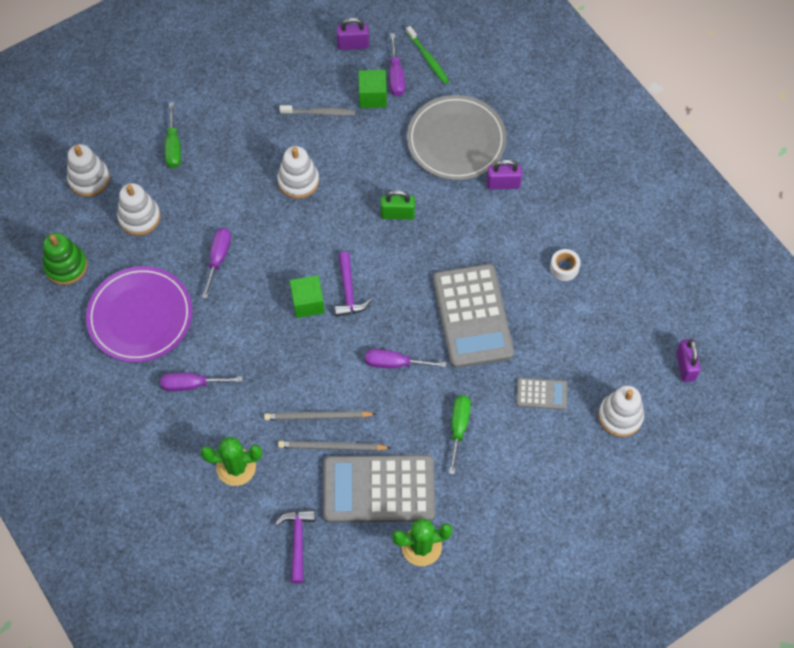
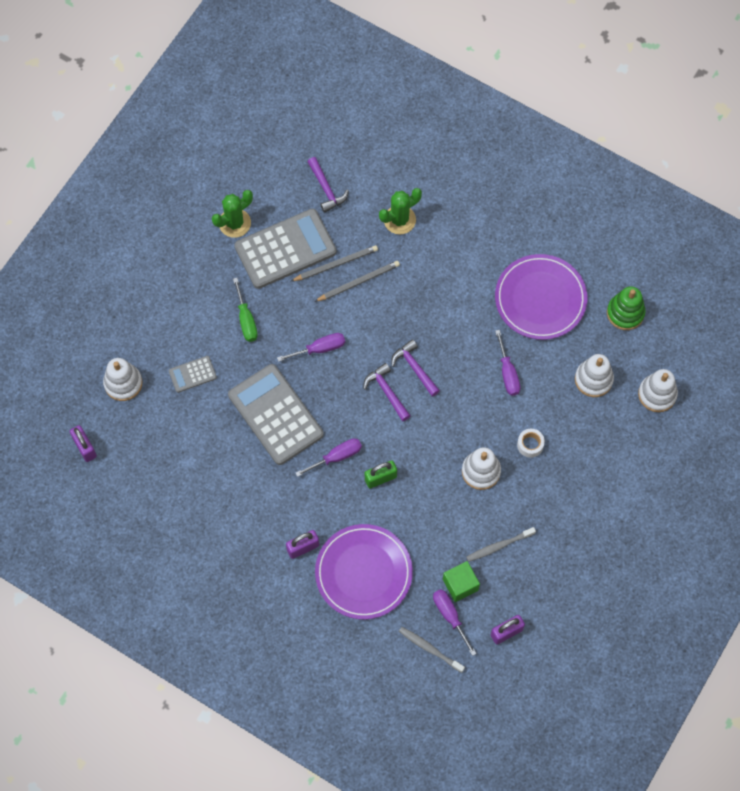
camera: 155 degrees right, 5 degrees up
purple screwdriver [160,373,243,391] -> purple screwdriver moved to [296,438,362,477]
green screwdriver [165,102,181,168] -> none
green cube [290,275,325,318] -> purple hammer [391,339,440,397]
green toothbrush [406,26,449,84] -> grey toothbrush [399,627,465,673]
grey plate [407,95,507,180] -> purple plate [315,524,413,620]
white tape [550,249,581,281] -> white tape moved to [517,429,545,458]

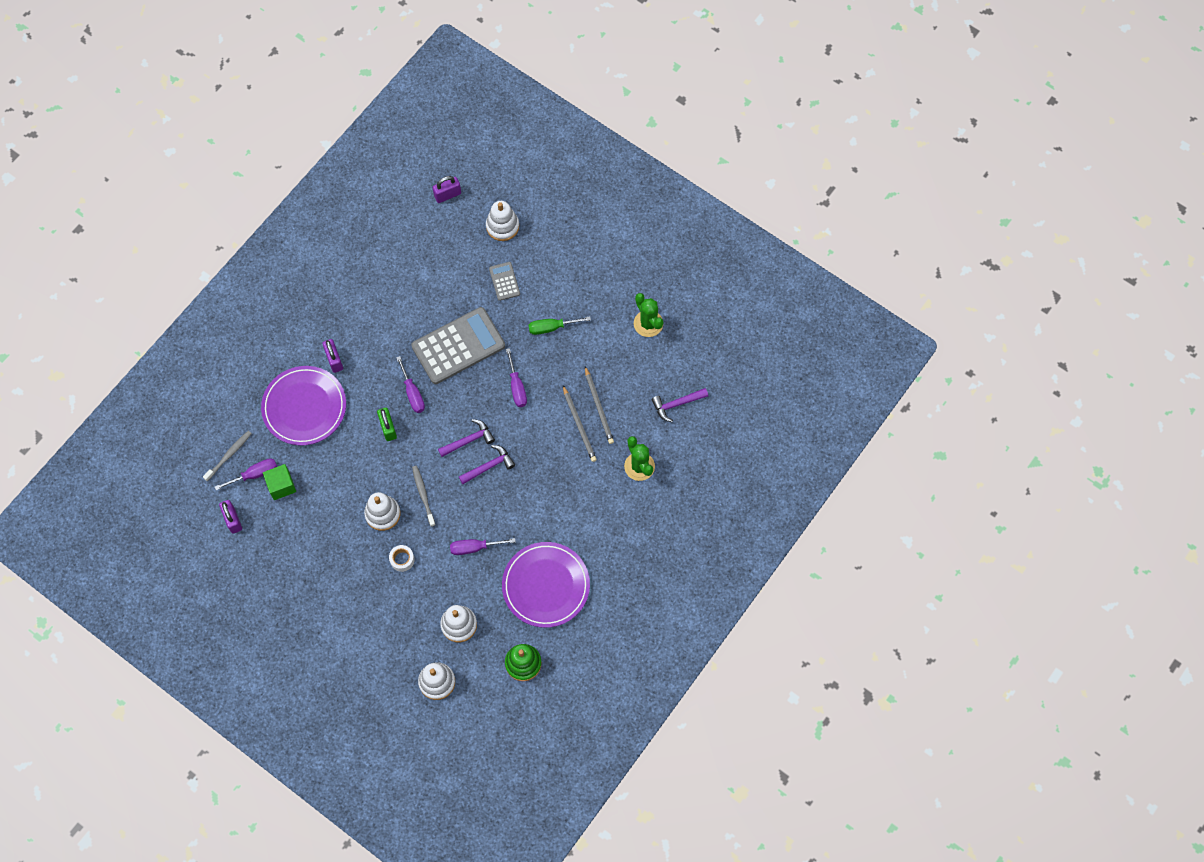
camera: 95 degrees right, 0 degrees up
grey calculator [235,209,337,289] -> none
grey toothbrush [466,527,536,562] -> grey toothbrush moved to [412,466,435,527]

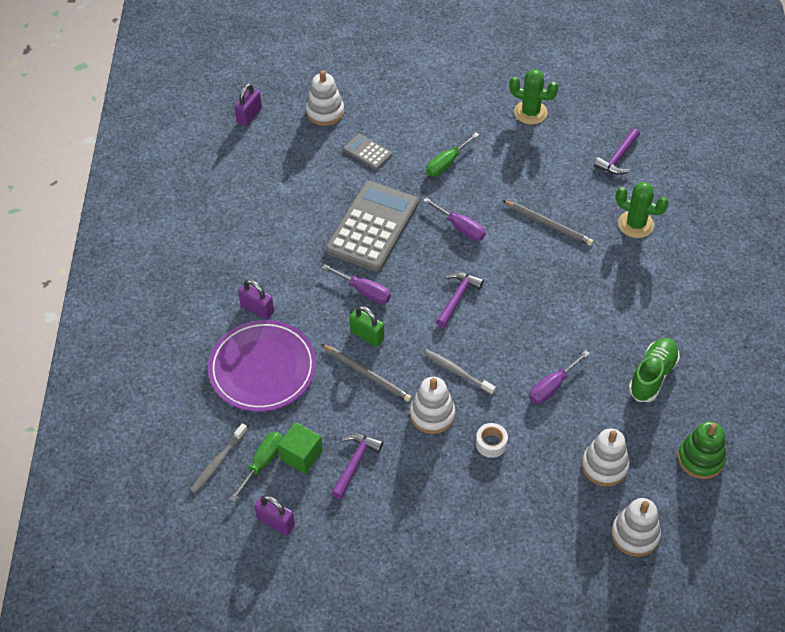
camera: 35 degrees left, 15 degrees down
grey toothbrush [203,431,252,481] -> grey toothbrush turned 150 degrees counterclockwise [190,423,248,494]
purple screwdriver [215,459,277,490] -> green screwdriver [229,432,283,502]
purple hammer [459,445,515,484] -> purple hammer moved to [331,434,383,499]
purple plate [502,542,590,628] -> green shoe [628,338,680,402]
grey pencil [585,367,614,444] -> grey pencil moved to [321,344,412,402]

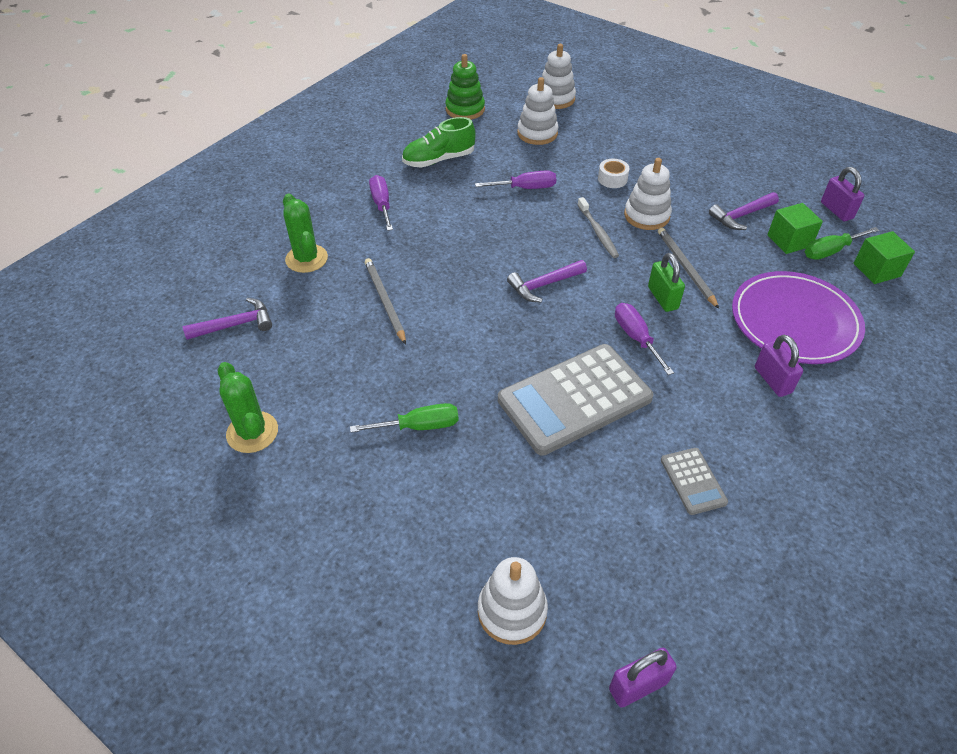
camera: 145 degrees left, 5 degrees down
grey toothbrush [190,423,248,494] -> green cube [853,231,915,284]
grey calculator [343,134,392,170] -> grey calculator moved to [661,448,728,515]
purple screwdriver [423,198,486,241] -> purple screwdriver moved to [369,175,393,231]

